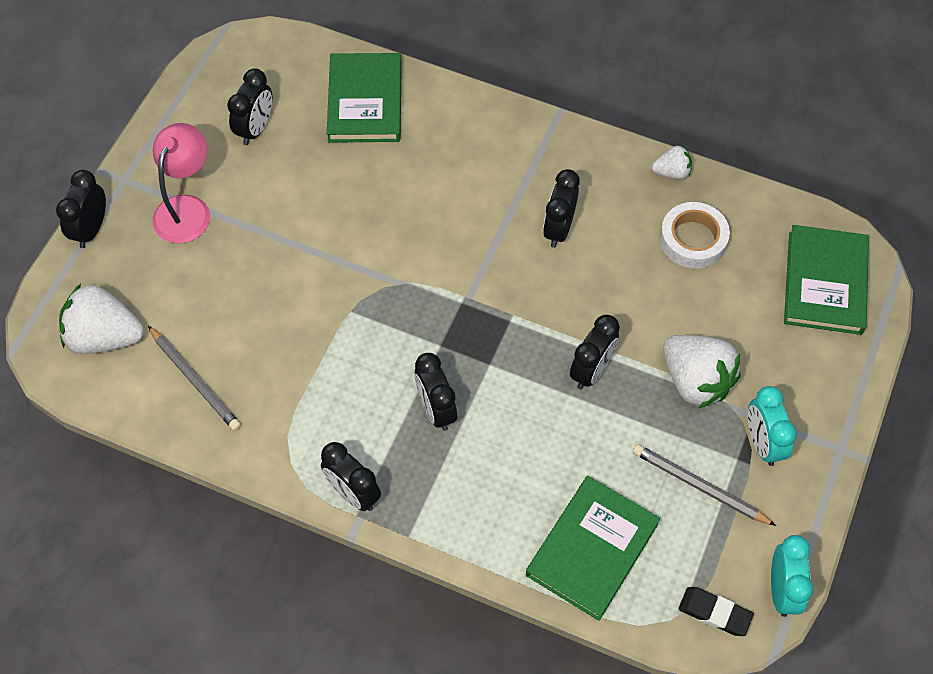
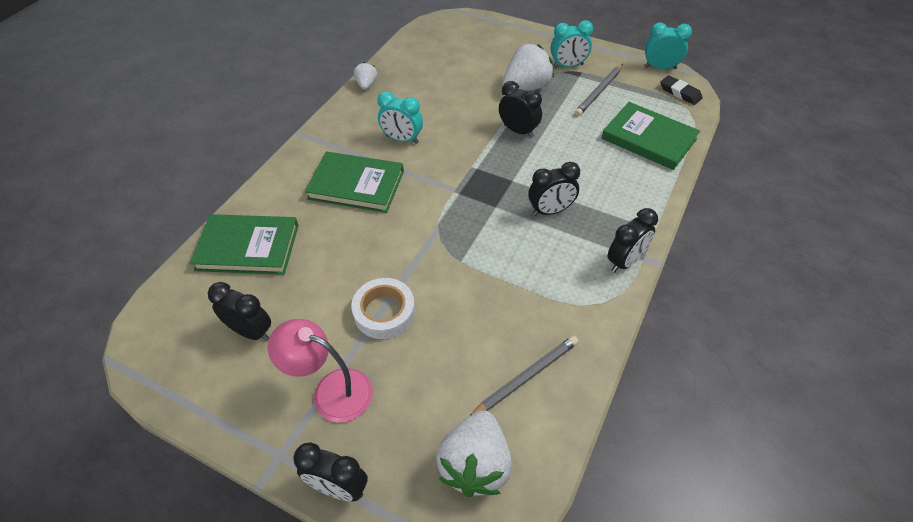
camera: 85 degrees left, 10 degrees down
black clock [543,169,580,248] -> turquoise clock [377,91,423,144]
white tape [660,202,730,269] -> white tape moved to [351,278,415,339]
black eraser [678,587,754,636] -> black eraser turned 75 degrees counterclockwise [660,75,702,105]
green book [784,225,869,335] -> green book moved to [305,151,404,213]

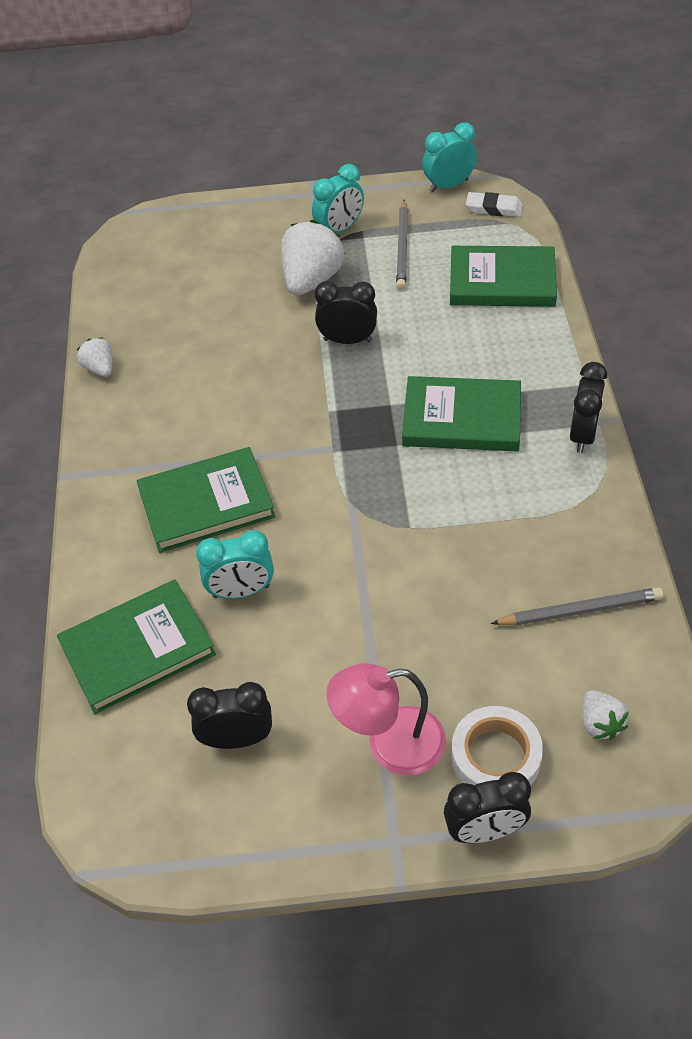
camera: 30 degrees left, 0 degrees up
white tape [351,278,415,339] -> white tape moved to [451,706,543,786]
turquoise clock [377,91,423,144] -> turquoise clock moved to [196,530,274,599]
white strawberry [436,410,512,497] -> white strawberry [583,690,629,740], size x0.52
grey pencil [471,336,579,415] -> grey pencil turned 60 degrees clockwise [491,587,663,626]
black clock [528,162,580,216] -> green book [402,376,521,451]
black eraser [660,75,702,105] -> white eraser [466,192,523,217]

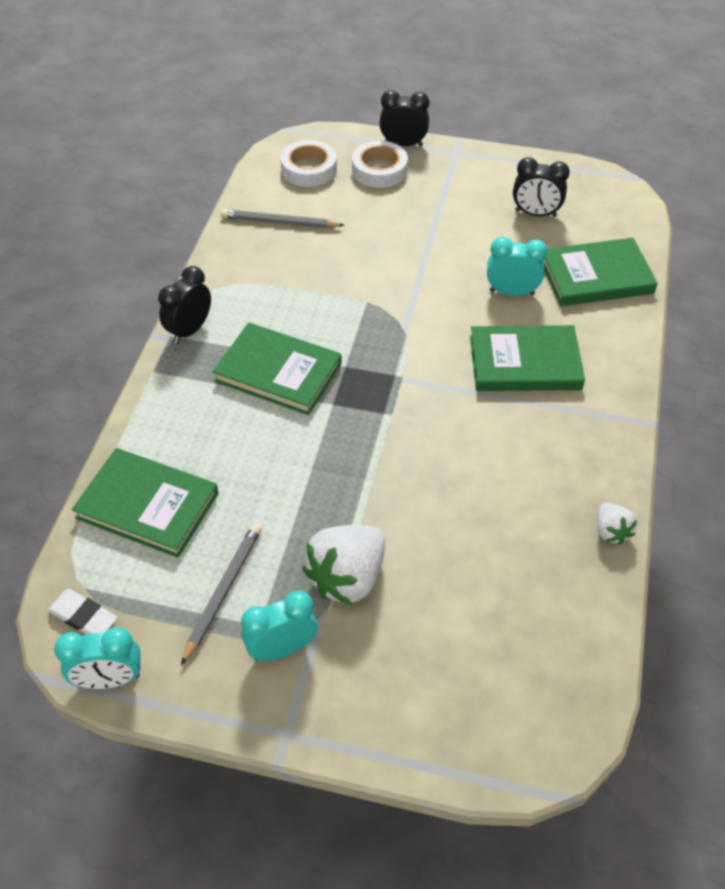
camera: 165 degrees left, 0 degrees up
black clock [315,281,377,344] -> none
pink lamp [326,663,446,776] -> none
white strawberry [583,690,629,740] -> white tape [281,140,337,187]

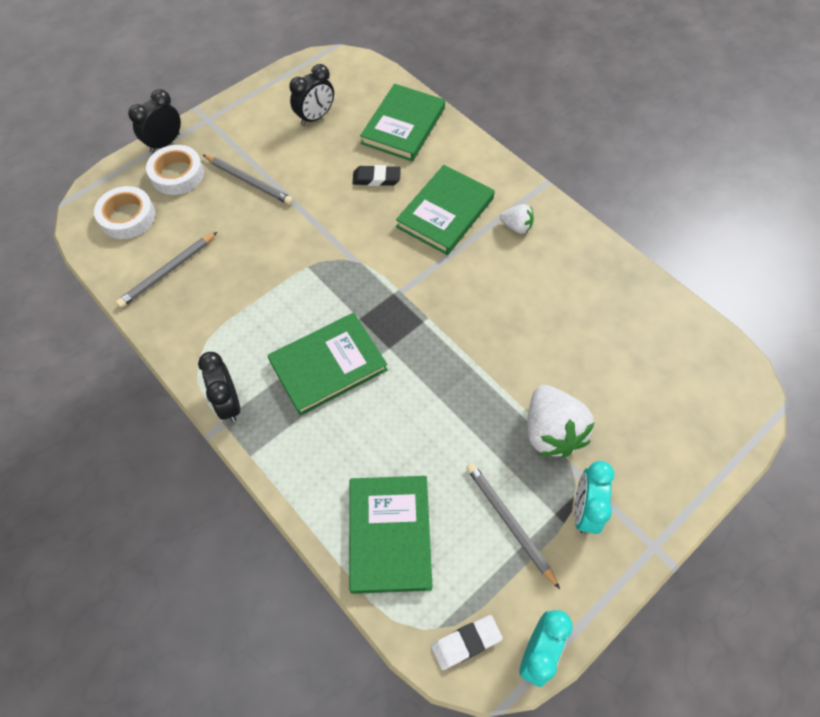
camera: 55 degrees left, 10 degrees up
green book [72,448,218,558] -> green book turned 60 degrees counterclockwise [349,476,433,594]
turquoise clock [487,237,547,296] -> black eraser [352,165,401,186]
white strawberry [597,503,637,545] -> white strawberry moved to [500,204,534,234]
none -> grey pencil [203,155,293,205]

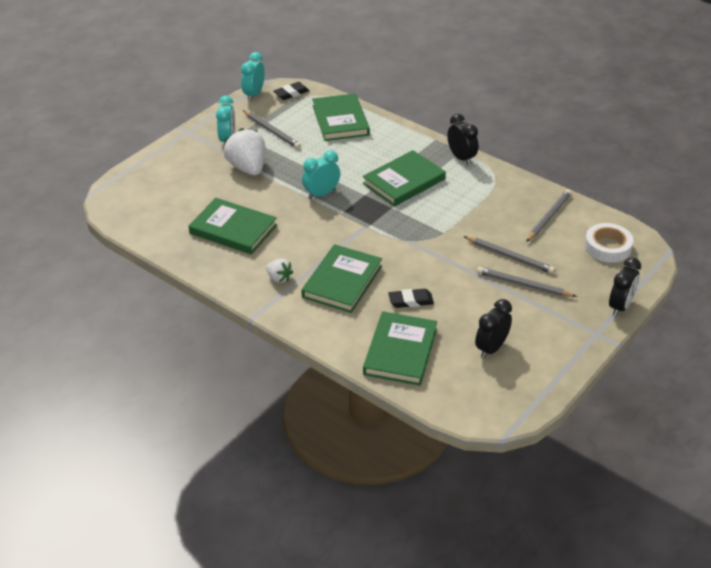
camera: 170 degrees right, 20 degrees down
white tape [146,145,204,195] -> none
white eraser [431,615,503,670] -> black eraser [273,82,309,100]
white strawberry [500,204,534,234] -> white strawberry turned 150 degrees counterclockwise [266,259,293,283]
none -> green book [189,198,277,254]
none -> turquoise clock [302,150,340,200]
none -> grey pencil [464,236,555,274]

